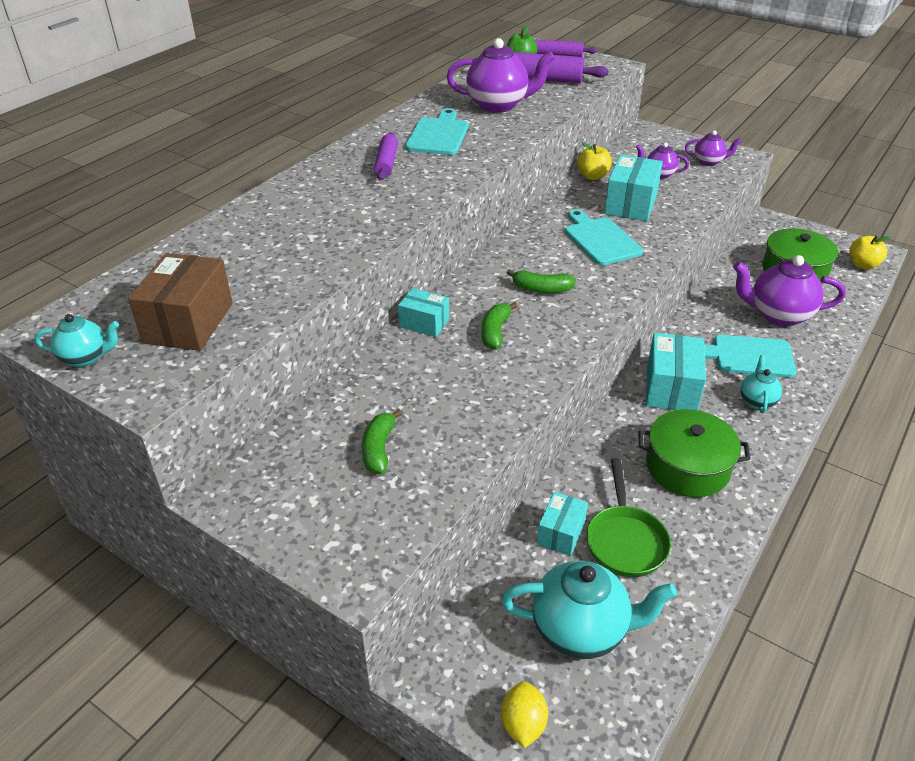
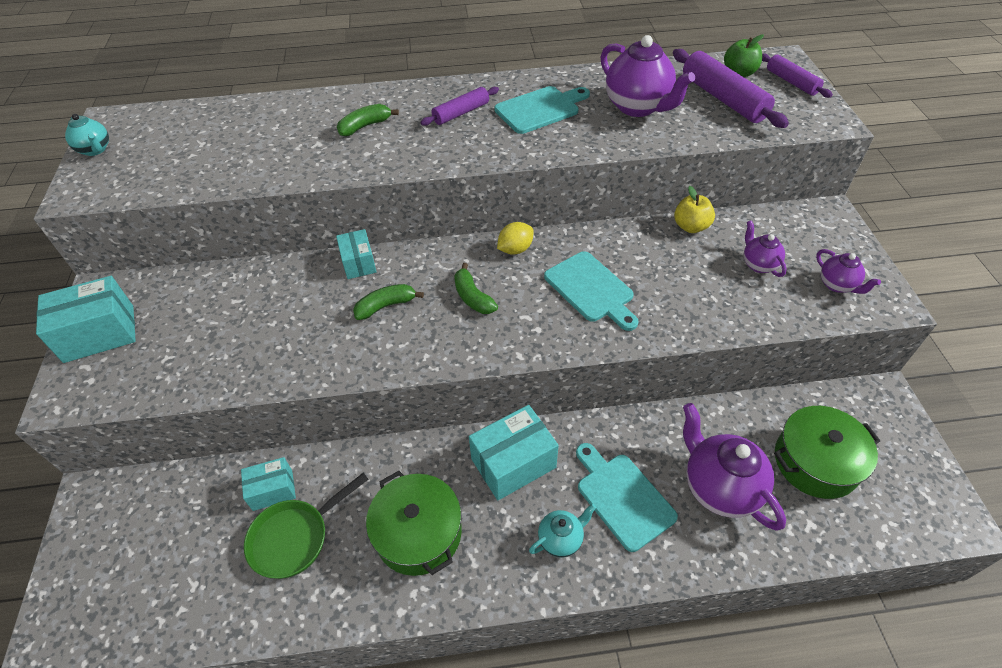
camera: 50 degrees right, 10 degrees up
brown box [128,253,233,351] -> none
green banana [362,409,402,474] -> green banana moved to [337,104,399,136]
turquoise teapot [501,561,677,659] -> none
yellow lemon [501,681,548,748] -> yellow lemon moved to [497,222,534,255]
turquoise cutting board [565,209,643,265] -> turquoise cutting board turned 120 degrees clockwise [544,251,639,331]
turquoise box [604,155,663,221] -> turquoise box moved to [36,276,136,363]
yellow apple [849,236,890,270] -> none

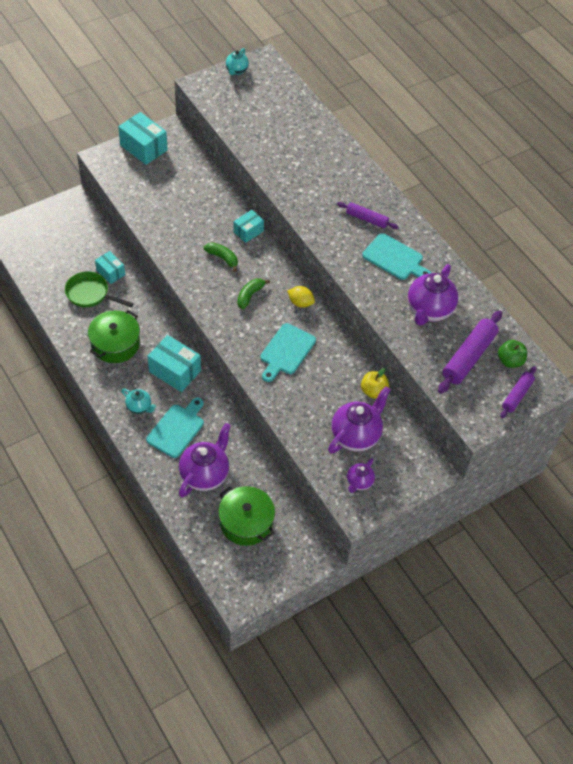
camera: 60 degrees right, 5 degrees up
green banana [337,104,399,136] -> none
purple teapot [744,220,787,277] -> purple teapot [328,386,391,454], size x1.87

